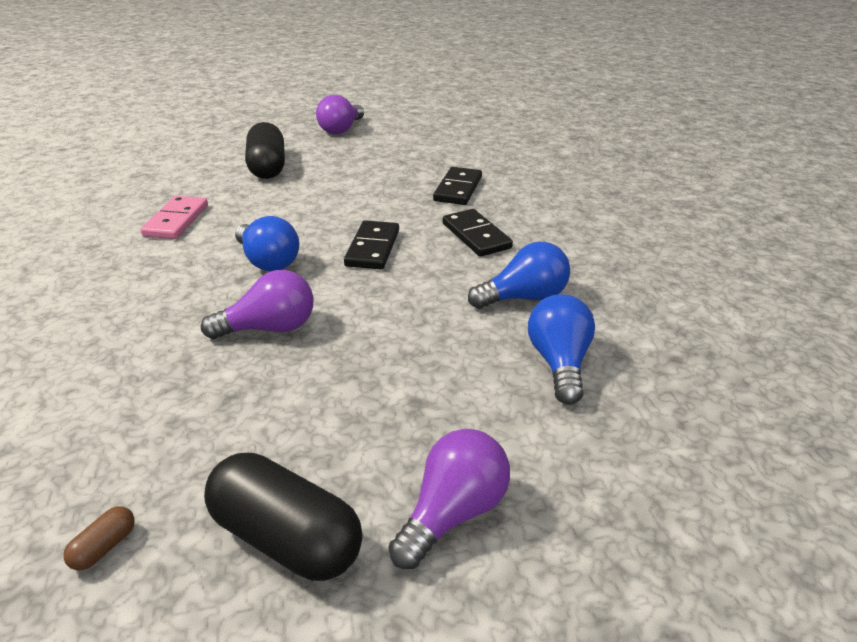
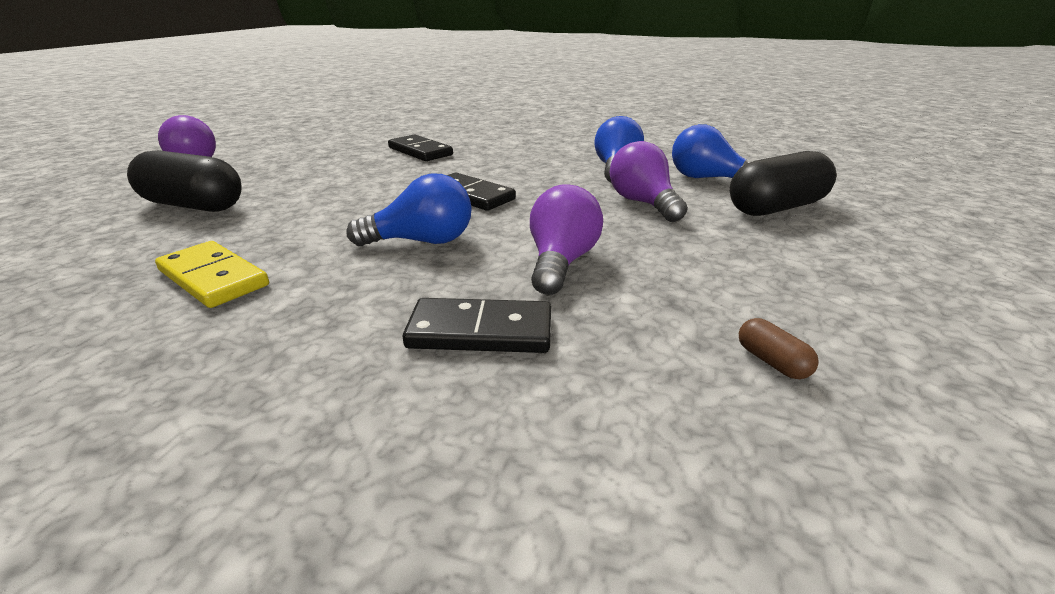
camera: 60 degrees left, 5 degrees down
brown capsule [63,506,135,570] -> brown capsule moved to [739,318,819,379]
pink domino [140,196,208,239] -> yellow domino [155,241,269,308]
black capsule [204,453,362,581] -> black capsule moved to [730,151,837,216]
purple light bulb [389,429,510,569] -> purple light bulb moved to [609,141,688,222]
black domino [443,209,513,257] -> black domino moved to [403,298,551,353]

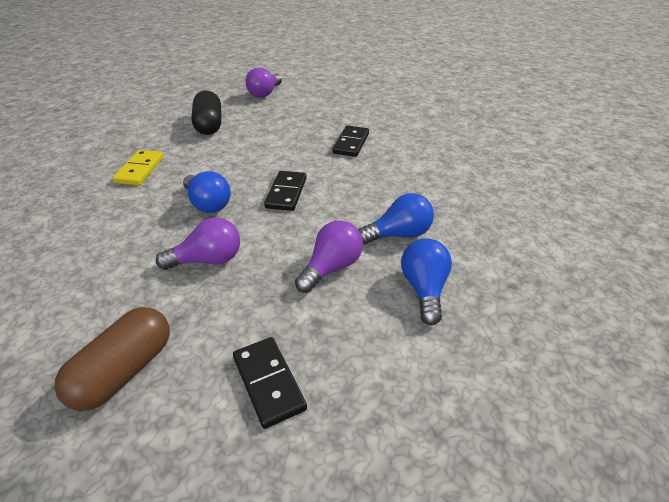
camera: 60 degrees right, 10 degrees up
black domino [403,298,551,353] -> black domino moved to [233,337,307,429]
black capsule [730,151,837,216] -> none
brown capsule [739,318,819,379] -> brown capsule [54,307,170,411], size x2.45

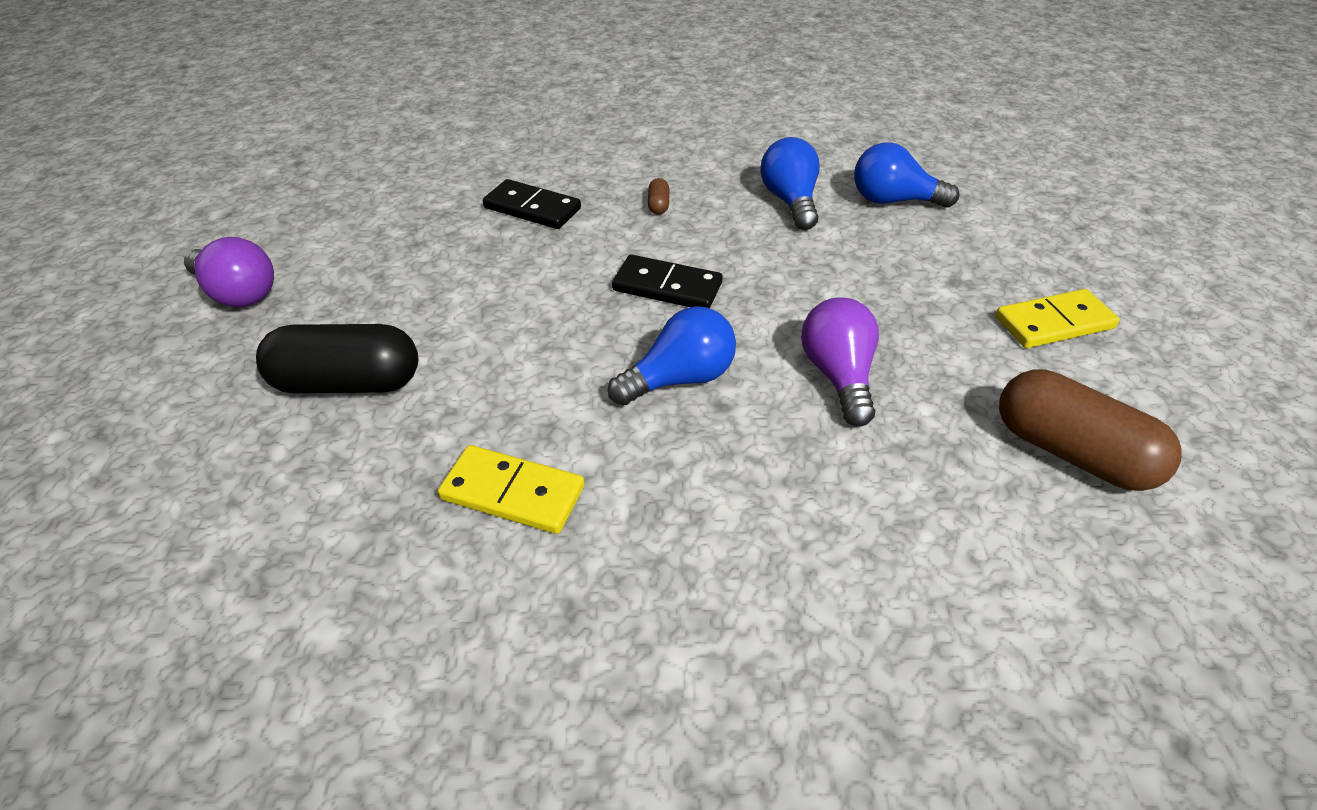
camera: 80 degrees left, 5 degrees up
black domino [233,337,307,429] -> yellow domino [995,289,1120,348]
purple light bulb [295,220,363,293] -> none
none -> brown capsule [648,178,669,215]

